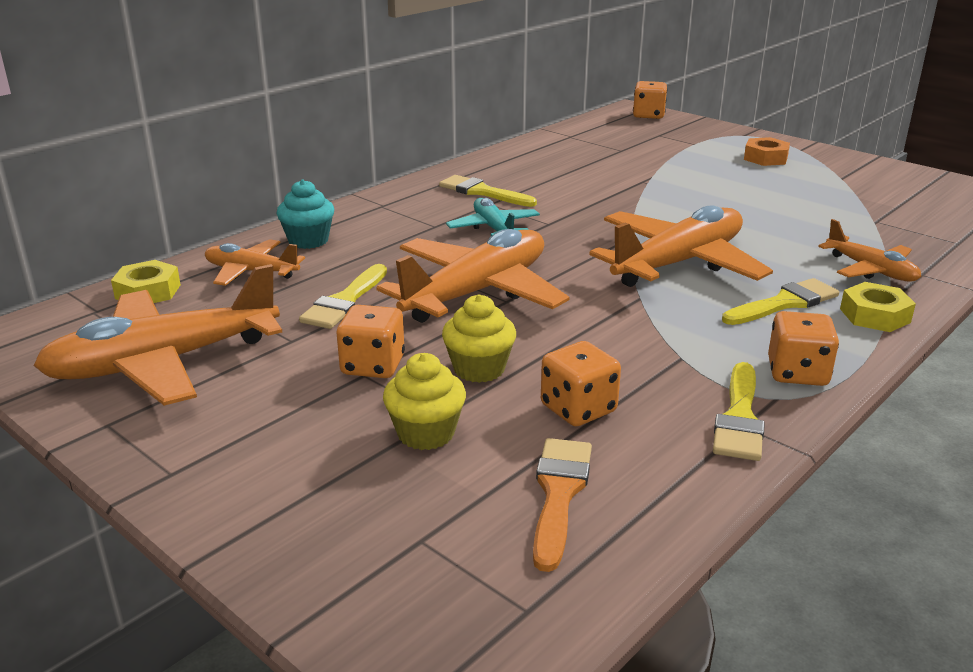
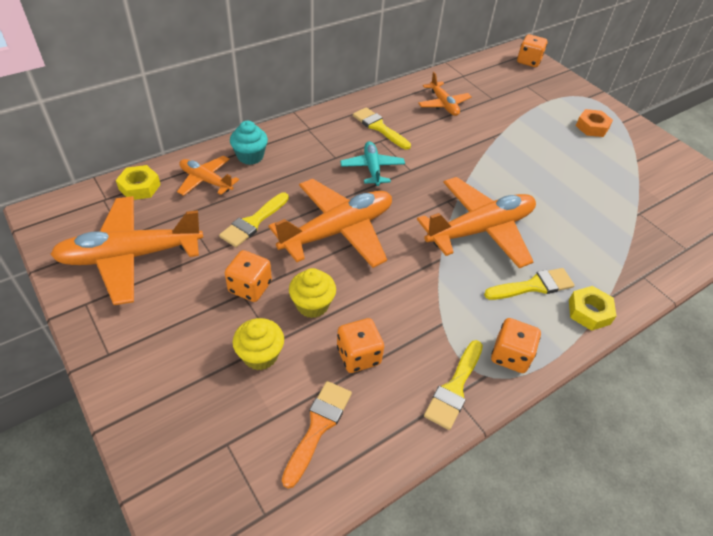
camera: 10 degrees right, 20 degrees up
orange plane [818,219,921,282] -> orange plane moved to [418,72,472,116]

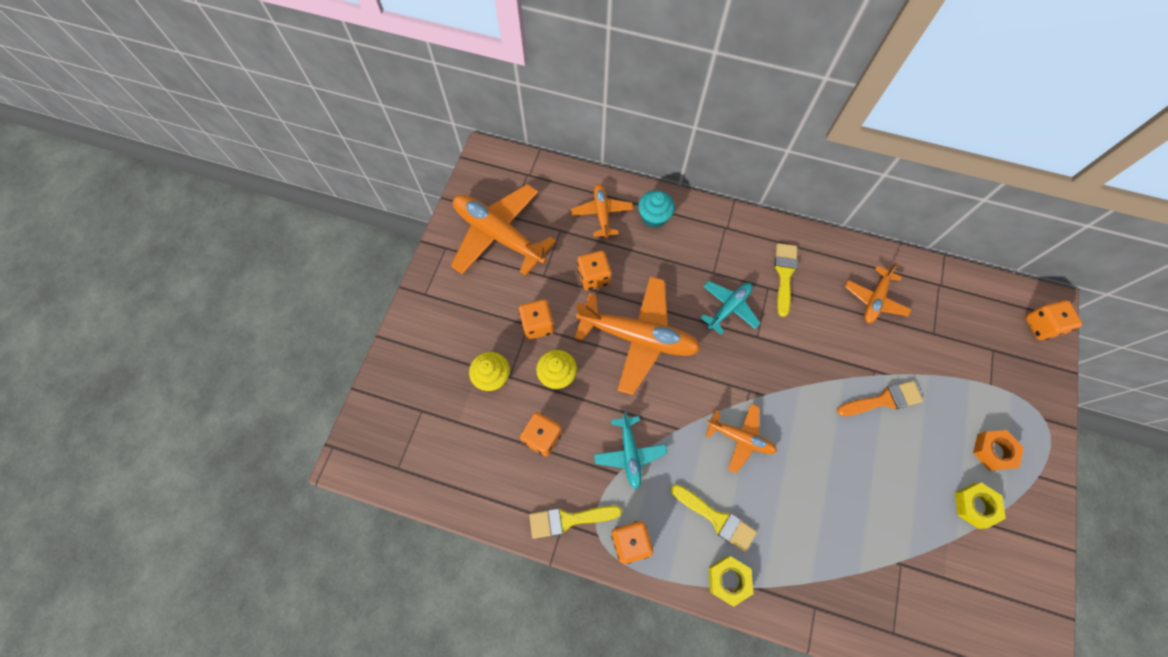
camera: 55 degrees right, 20 degrees up
yellow nut [116,165,161,200] -> yellow nut moved to [955,482,1006,529]
yellow brush [219,193,289,247] -> orange dice [577,251,611,291]
orange brush [282,381,352,488] -> orange brush moved to [837,381,923,416]
orange plane [417,177,536,268] -> orange plane [705,403,777,473], size x0.54
none -> turquoise plane [594,412,667,489]

